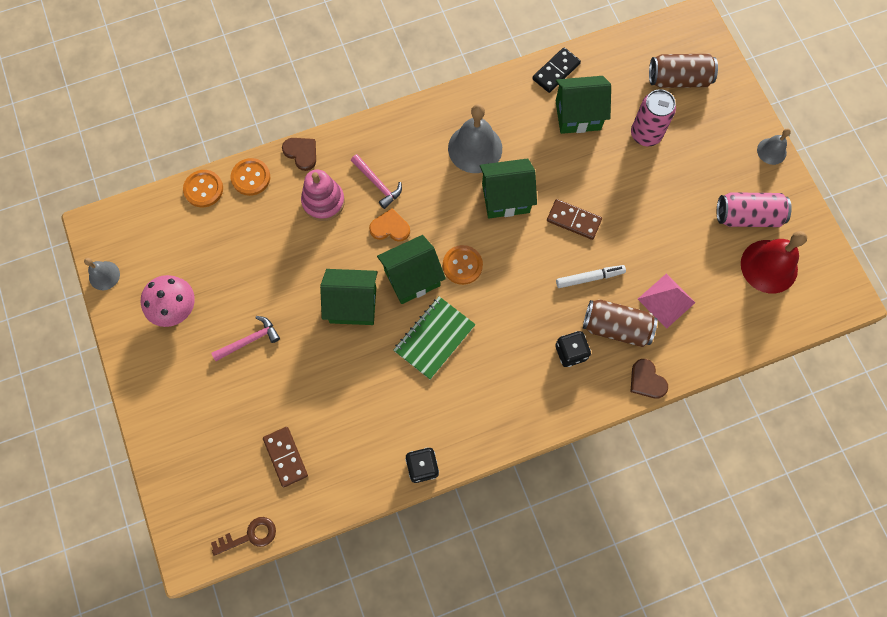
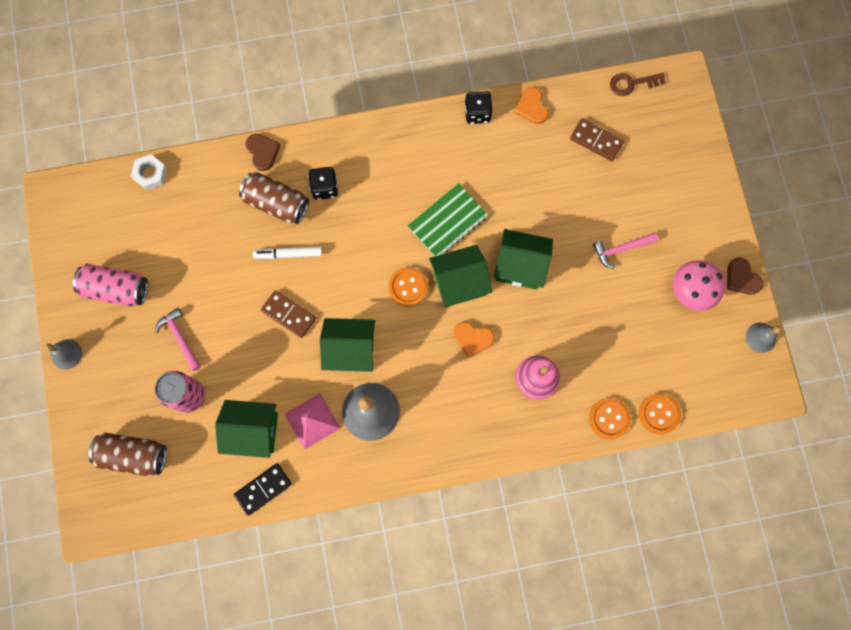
camera: 170 degrees left, 5 degrees up
brown domino [263,427,308,487] -> brown domino turned 45 degrees counterclockwise [570,119,624,161]
brown heart [282,138,316,171] -> brown heart moved to [727,257,763,295]
pink hammer [351,154,402,209] -> pink hammer moved to [155,308,201,371]
pink pyramid [638,274,695,329] -> pink pyramid moved to [285,393,340,450]
red bell [741,231,807,293] -> none
none -> white nut [131,154,167,190]
none -> orange heart [514,87,549,124]

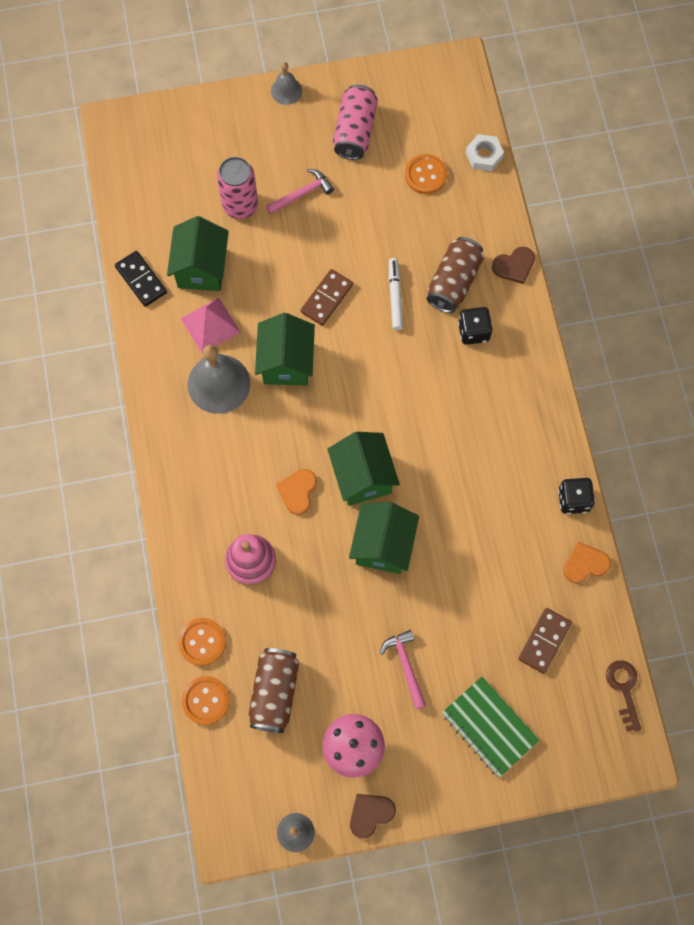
camera: 90 degrees right, 5 degrees down
brown can [89,432,167,476] -> brown can moved to [248,648,299,733]
orange button [389,267,428,307] -> orange button moved to [405,154,447,194]
green notebook [408,183,488,256] -> green notebook moved to [442,676,540,778]

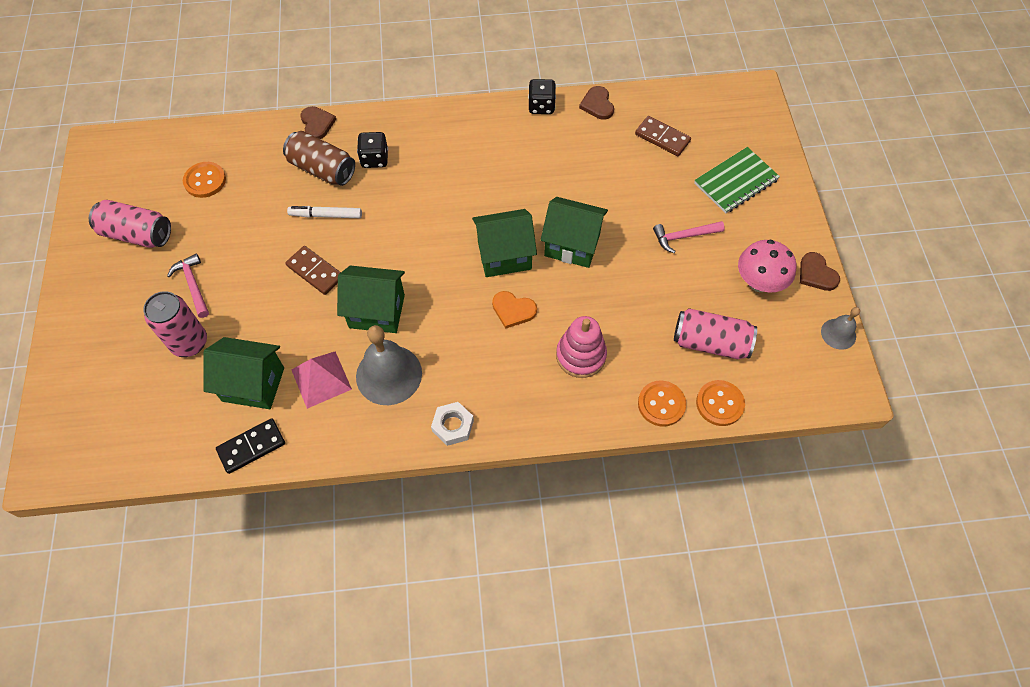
camera: 85 degrees left, 10 degrees down
brown can [248,648,299,733] -> pink can [674,308,757,359]
grey bell [271,62,302,105] -> none
white nut [466,134,504,171] -> white nut moved to [431,402,474,446]
orange heart [564,542,611,583] -> brown heart [579,86,614,120]
brown key [606,660,641,732] -> none

